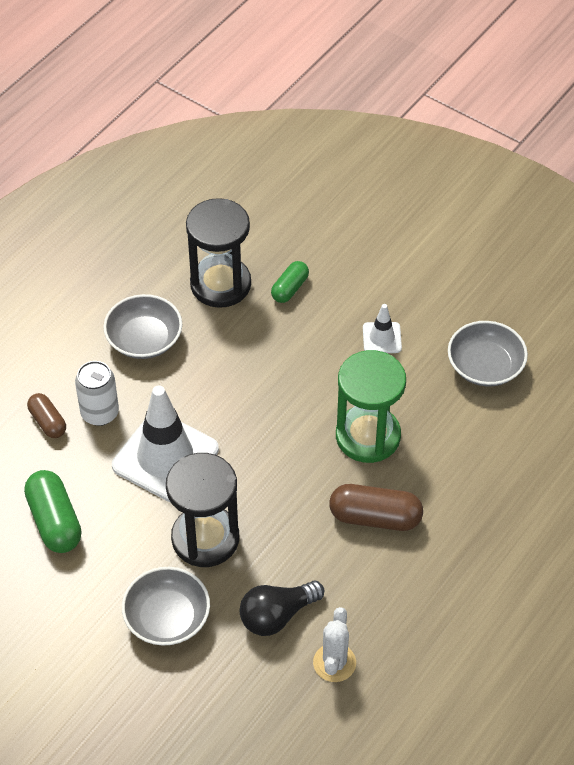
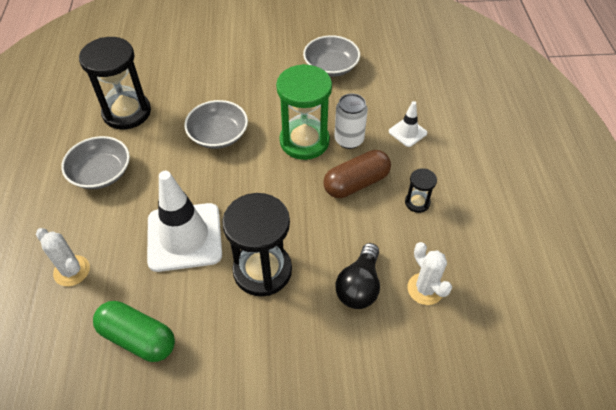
camera: 40 degrees left, 0 degrees up
brown capsule [27,393,66,438] -> white cactus [36,228,90,286]
white can [75,361,119,426] -> white can moved to [334,93,368,149]
grey bowl [122,567,210,646] -> grey bowl moved to [184,100,248,149]
green capsule [271,261,309,303] -> none
white traffic cone [363,304,402,353] -> white traffic cone moved to [389,101,427,147]
none -> black hourglass [405,168,437,213]

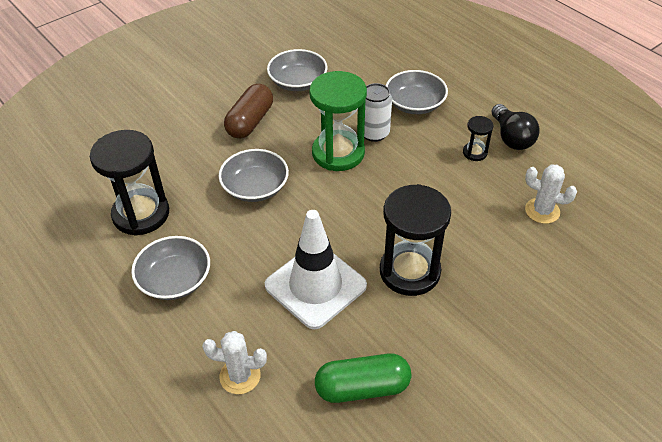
camera: 35 degrees left, 5 degrees down
brown capsule [323,150,391,198] -> brown capsule moved to [224,84,273,139]
black light bulb [336,243,380,309] -> black light bulb moved to [491,104,540,150]
white traffic cone [389,101,427,147] -> grey bowl [385,70,448,114]

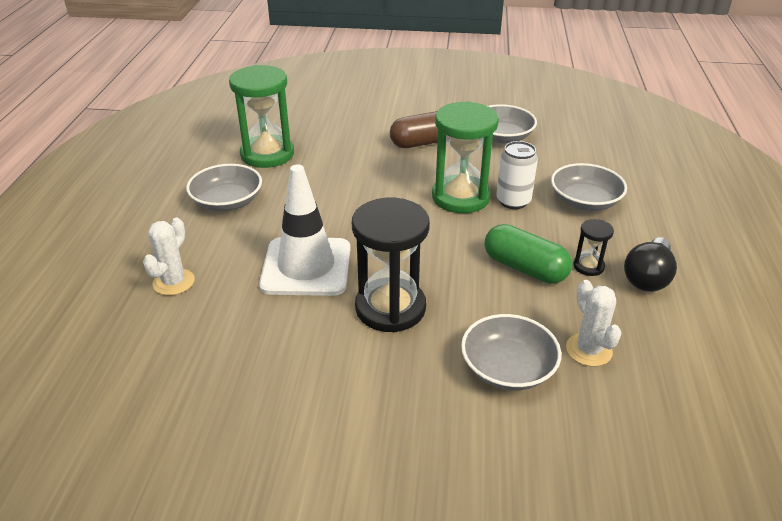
camera: 45 degrees right, 10 degrees down
black hourglass [90,130,169,236] -> green hourglass [229,65,294,168]
white cactus [202,331,267,394] -> white cactus turned 60 degrees clockwise [143,218,195,295]
grey bowl [219,149,289,202] -> grey bowl moved to [461,314,561,390]
green capsule [315,353,411,403] -> green capsule moved to [485,224,572,284]

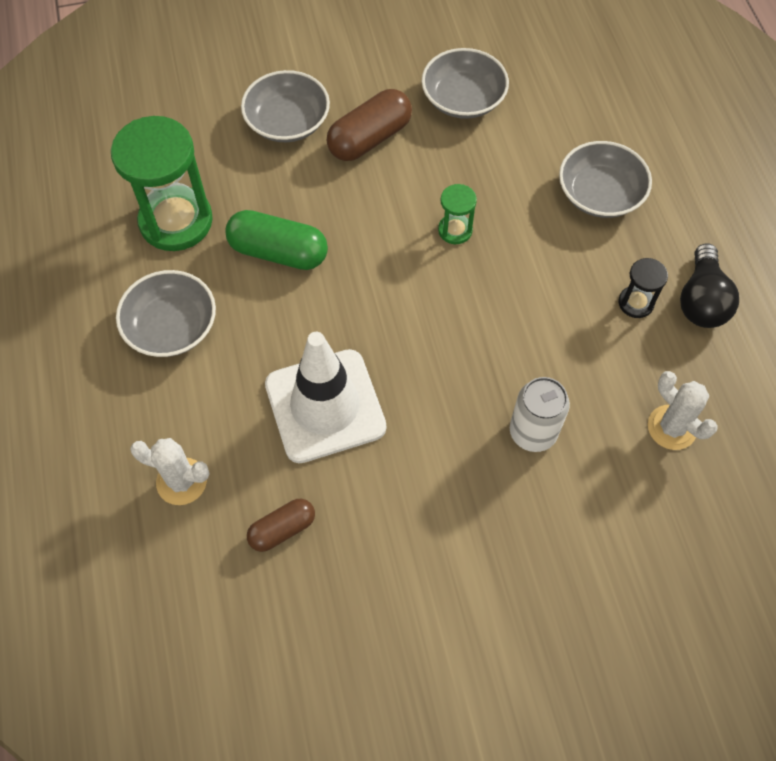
camera: 20 degrees left, 25 degrees up
white cactus [143,218,195,295] -> white cactus turned 75 degrees counterclockwise [130,438,209,505]
black hourglass [352,198,430,332] -> none
green hourglass [432,101,499,213] -> green hourglass [438,184,477,244], size x0.47
grey bowl [461,314,561,390] -> grey bowl moved to [241,70,330,142]
green capsule [485,224,572,284] -> green capsule moved to [225,210,328,270]
white can [496,141,538,209] -> white can moved to [510,377,570,452]
none -> brown capsule [247,499,315,552]

